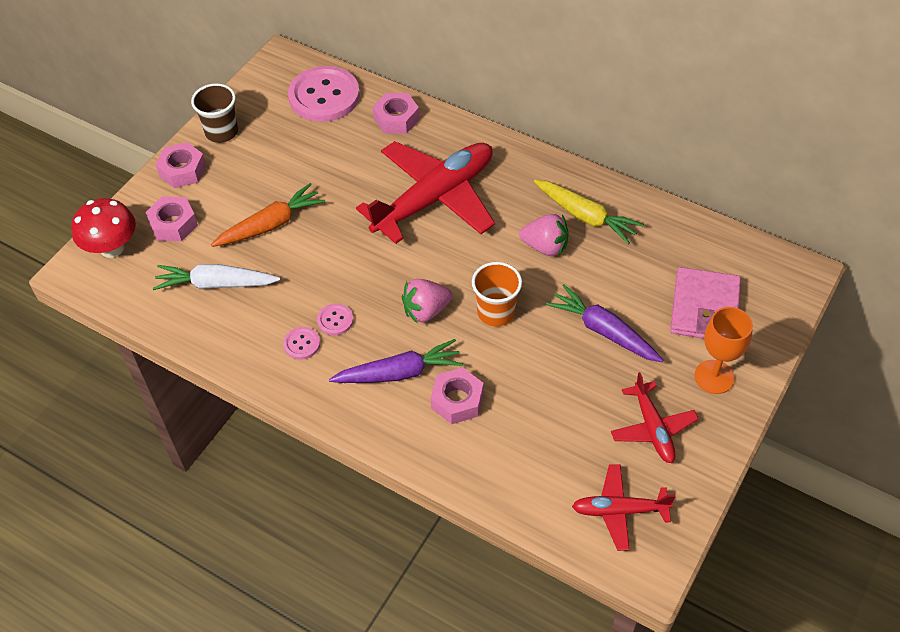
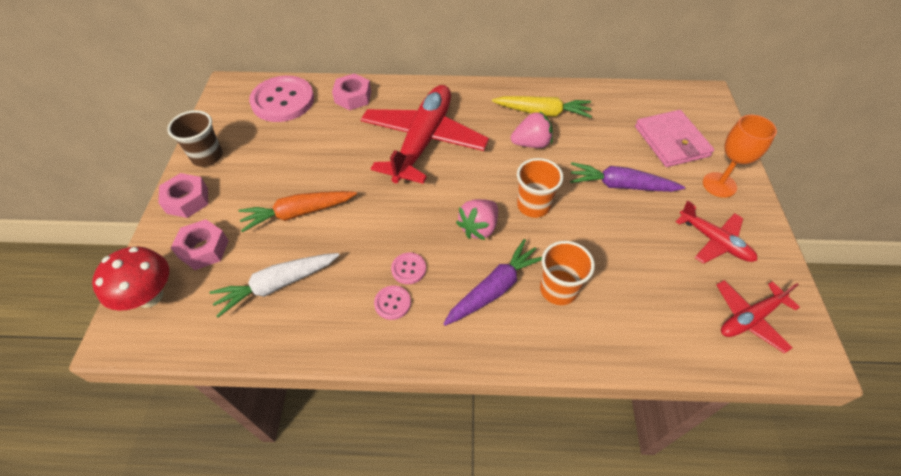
camera: 30 degrees left, 0 degrees up
orange carrot [211,183,325,247] -> orange carrot turned 135 degrees counterclockwise [238,191,357,232]
pink nut [430,367,484,424] -> orange cup [540,241,595,305]

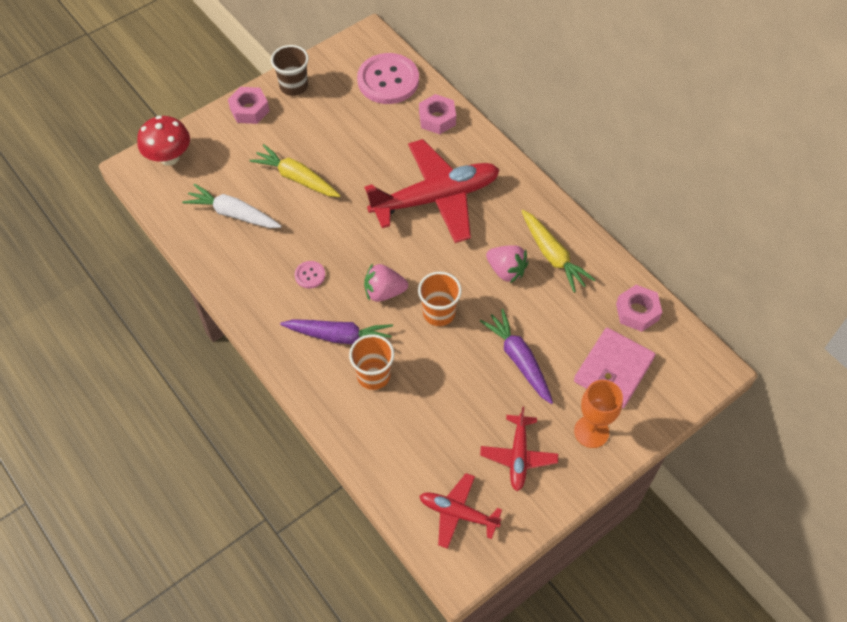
camera: 50 degrees right, 5 degrees up
pink nut [171,219,229,270] -> pink nut moved to [616,285,662,332]
orange carrot [238,191,357,232] -> yellow carrot [249,144,341,197]
pink button [374,285,411,320] -> none

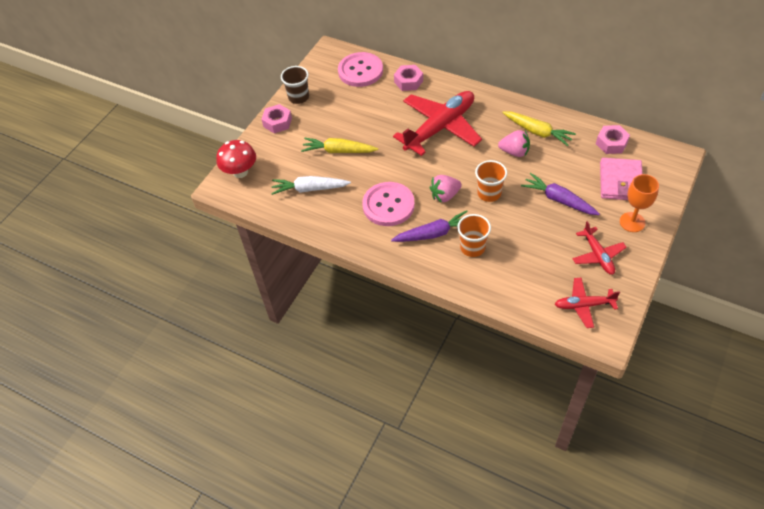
camera: 20 degrees left, 5 degrees down
pink button [295,261,325,288] -> pink button [362,182,415,226], size x2.28

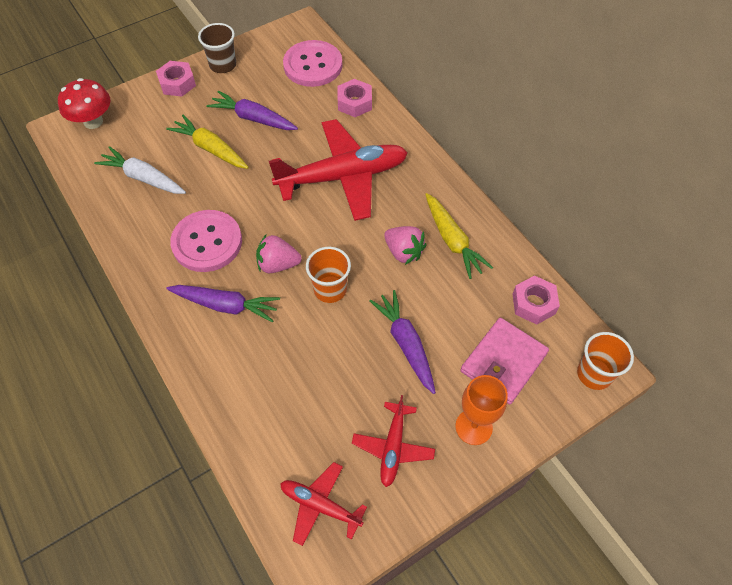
camera: 25 degrees right, 5 degrees up
orange cup [457,214,491,257] -> orange cup moved to [577,332,634,390]
none -> purple carrot [207,91,298,130]

